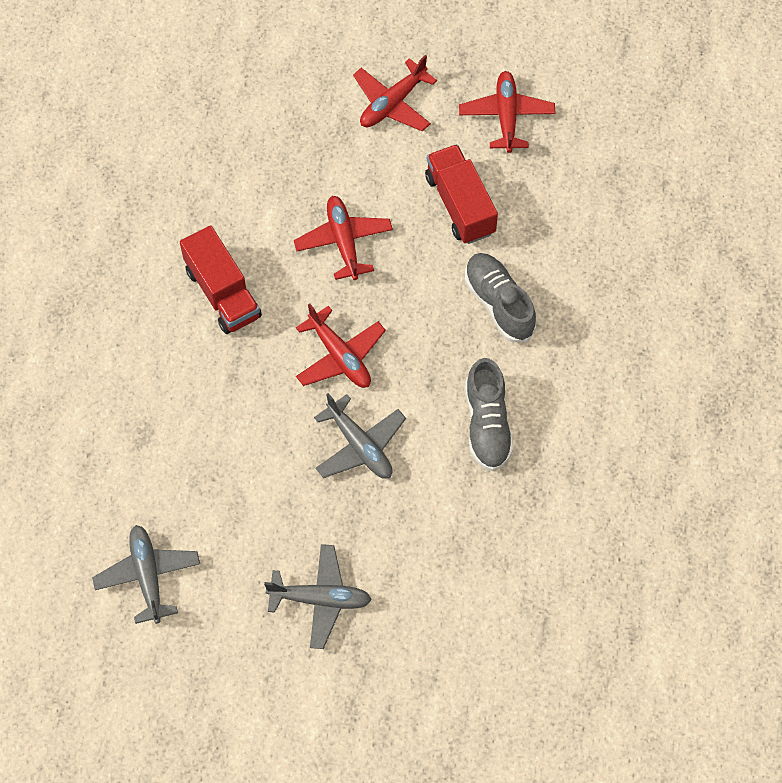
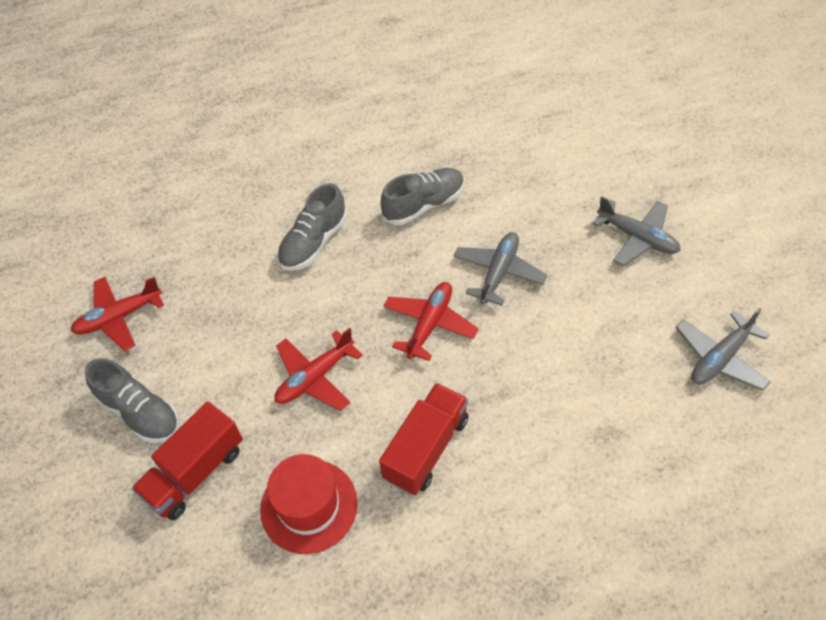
camera: 115 degrees left, 10 degrees down
grey plane [264,544,372,649] -> grey plane turned 150 degrees clockwise [592,196,681,266]
red plane [353,55,437,132] -> grey shoe [85,359,180,443]
red truck [425,144,498,244] -> red truck moved to [132,401,243,520]
none -> red hat [260,454,358,554]

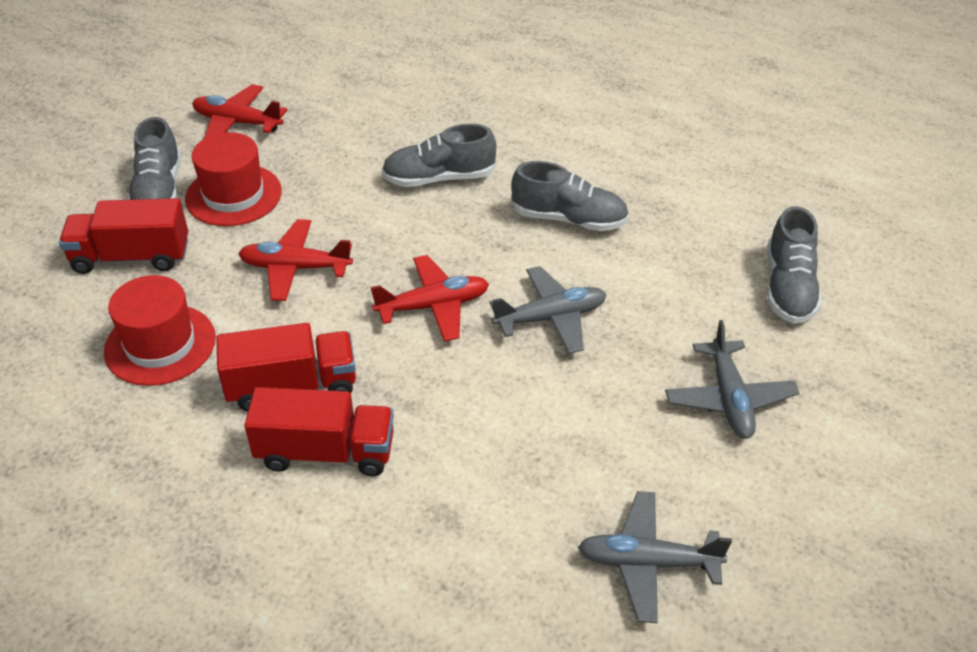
camera: 45 degrees right, 10 degrees down
none -> red hat [185,132,282,226]
none -> red truck [244,387,394,476]
none -> grey shoe [768,206,822,324]

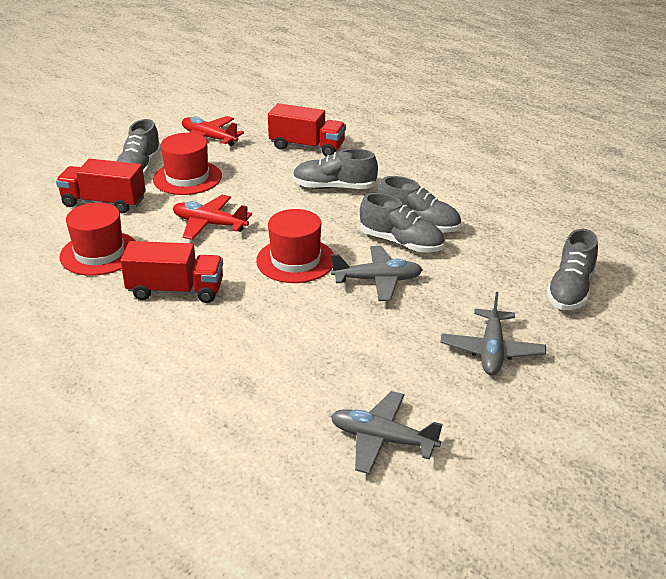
camera: 15 degrees right, 10 degrees down
red truck [244,387,394,476] -> red truck moved to [268,103,346,157]
red plane [370,255,489,341] -> red hat [256,209,334,283]
none -> grey shoe [360,193,445,253]

